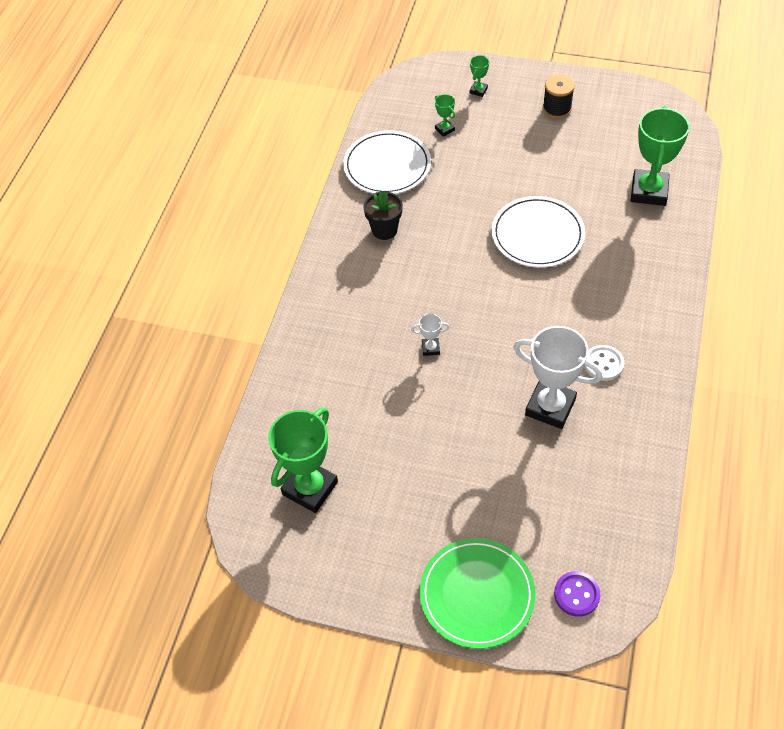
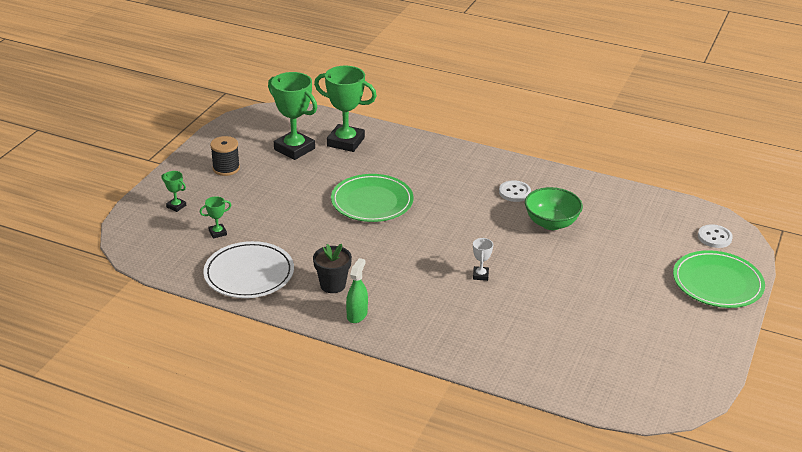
camera: 85 degrees left, 20 degrees down
green trophy [268,407,338,513] -> green trophy moved to [268,72,317,160]
white plate [492,196,585,268] -> green plate [331,174,413,222]
white trophy [513,326,603,429] -> green bowl [525,187,583,230]
purple button [554,571,601,617] -> white button [698,224,733,248]
none -> green spray bottle [346,258,368,323]

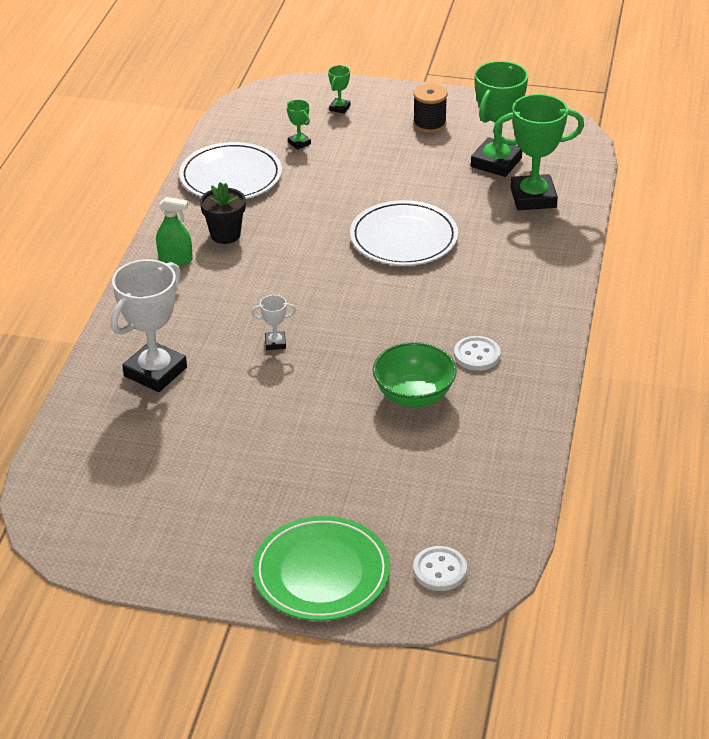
camera: 80 degrees right, 5 degrees up
green trophy [314,66,377,152] -> green trophy turned 75 degrees clockwise [493,94,584,210]
green plate [331,174,413,222] -> white plate [350,200,458,266]
none -> white trophy [111,259,187,392]

